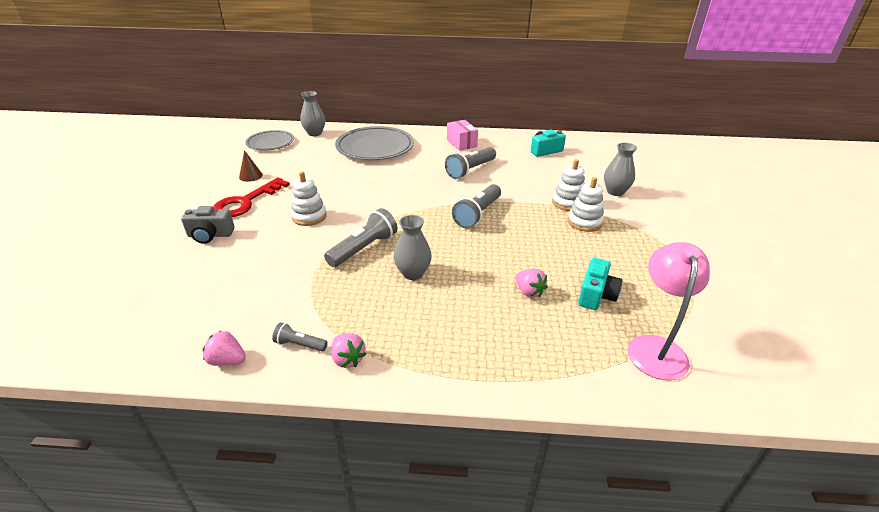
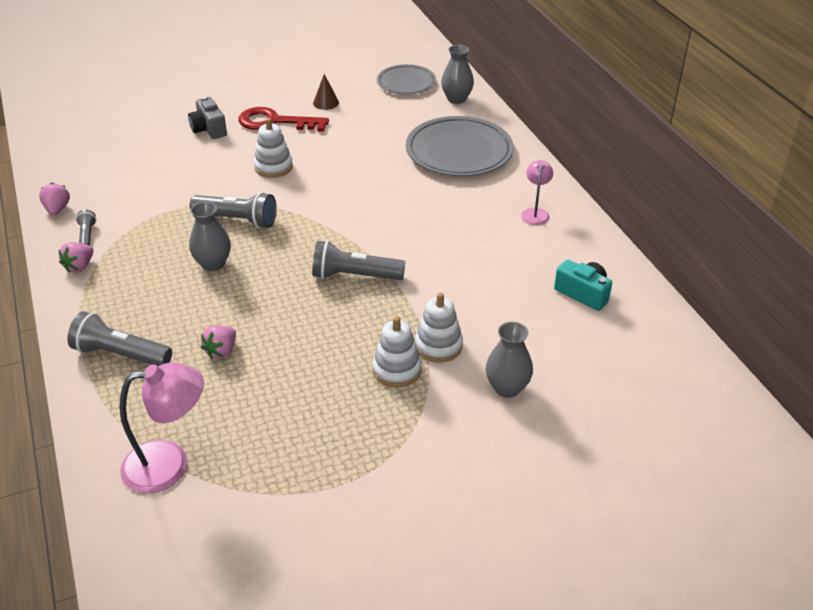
camera: 65 degrees right, 5 degrees up
grey flashlight [445,147,496,179] -> grey flashlight moved to [67,311,172,366]
pink box [447,120,478,151] -> pink lamp [521,160,553,225]
turquoise camera [578,258,622,310] -> none

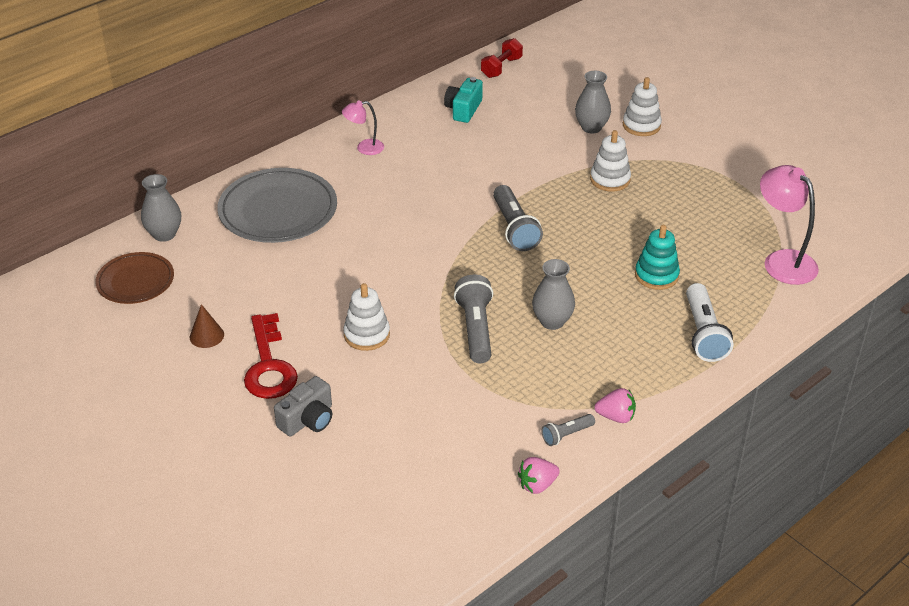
camera: 110 degrees left, 0 degrees up
grey flashlight [67,311,172,366] -> white flashlight [686,283,733,362]
pink strawberry [201,325,236,359] -> turquoise stacking toy [635,225,680,290]
grey plate [377,64,436,95] -> brown plate [95,252,174,304]
white stacking toy [415,293,463,363] -> white stacking toy moved to [623,77,662,136]
none -> red dumbbell [481,38,523,78]

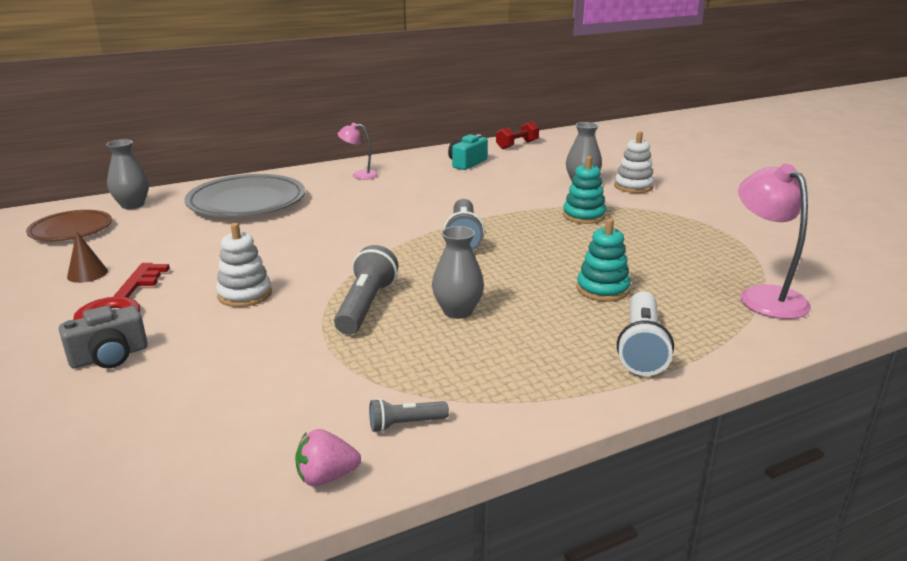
camera: 15 degrees right, 15 degrees down
white stacking toy [590,130,631,192] -> turquoise stacking toy [563,156,606,224]
pink strawberry [594,388,636,423] -> none

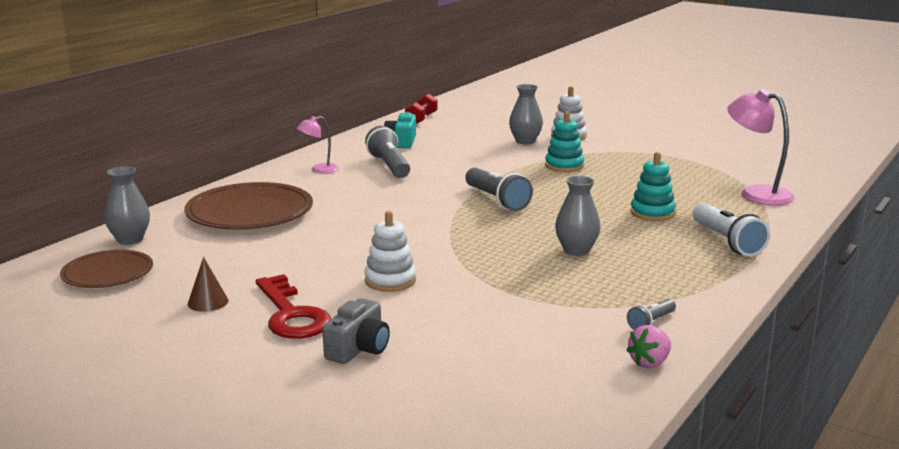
camera: 30 degrees left, 5 degrees down
grey plate [185,174,305,217] -> brown plate [184,182,313,230]
grey flashlight [334,245,398,335] -> grey flashlight moved to [365,126,410,178]

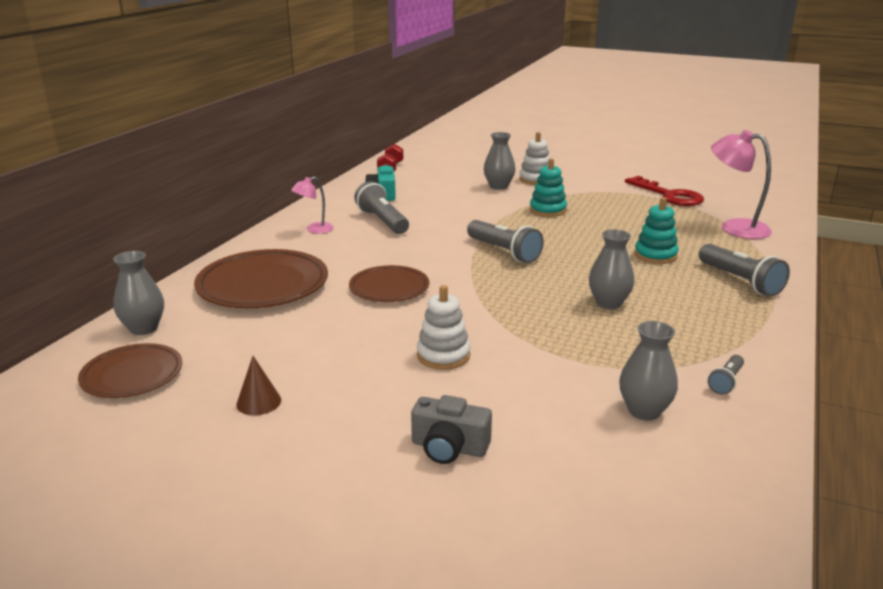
camera: 10 degrees left, 5 degrees up
red key [256,274,331,339] -> red key moved to [625,176,704,206]
grey camera [322,298,390,364] -> grey camera turned 90 degrees clockwise [411,395,492,464]
pink strawberry [626,325,671,368] -> none
white flashlight [692,203,770,256] -> grey flashlight [699,244,790,297]
none -> brown plate [349,265,429,302]
none -> grey vase [619,321,678,420]

